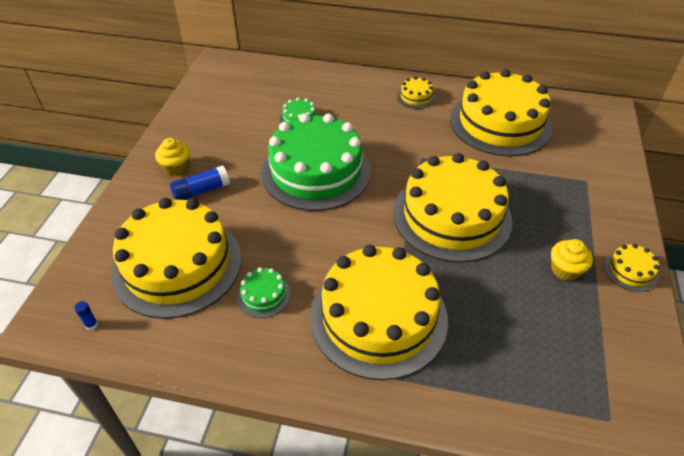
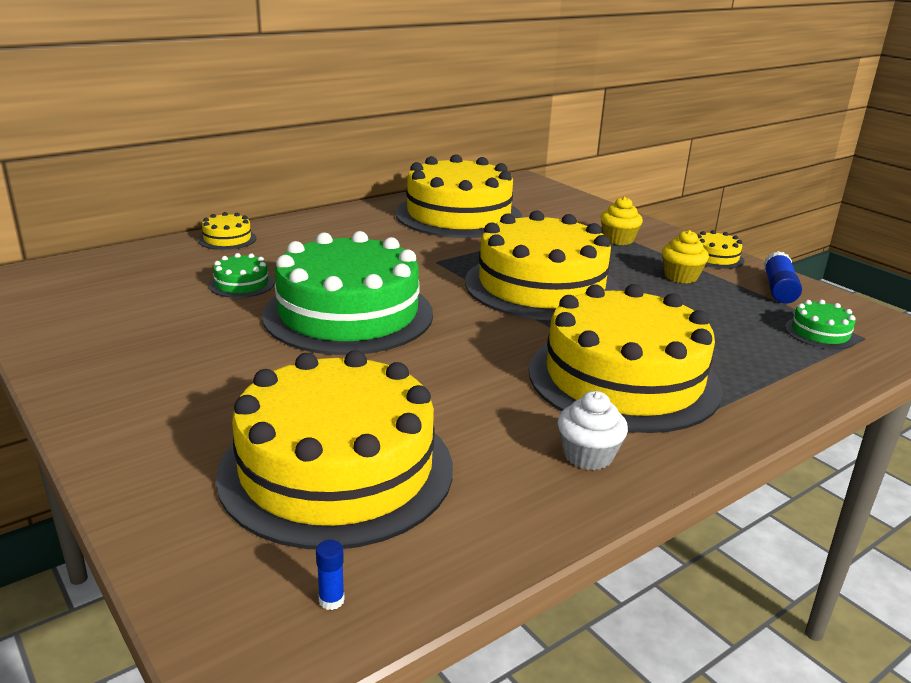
camera: 50 degrees left, 20 degrees down
yellow cupcake [155,138,190,176] -> yellow cupcake moved to [601,197,643,245]
blue glue stick [170,165,230,200] -> blue glue stick moved to [764,251,802,304]
green cake [237,267,291,318] -> green cake moved to [785,300,857,349]
yellow cake [397,76,435,109] -> yellow cake moved to [198,212,256,250]
none -> white cupcake [558,391,628,470]

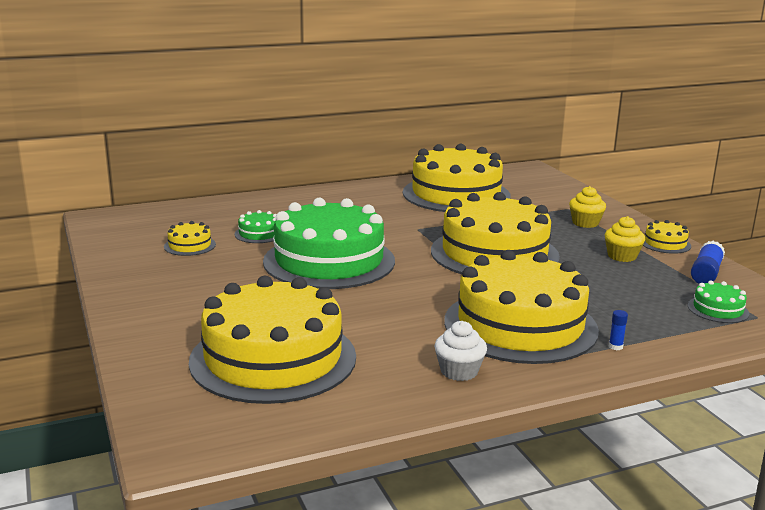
camera: 15 degrees right, 5 degrees down
yellow cake [198,212,256,250] -> yellow cake moved to [164,221,216,256]
blue glue stick [316,540,345,610] -> blue glue stick moved to [609,310,628,350]

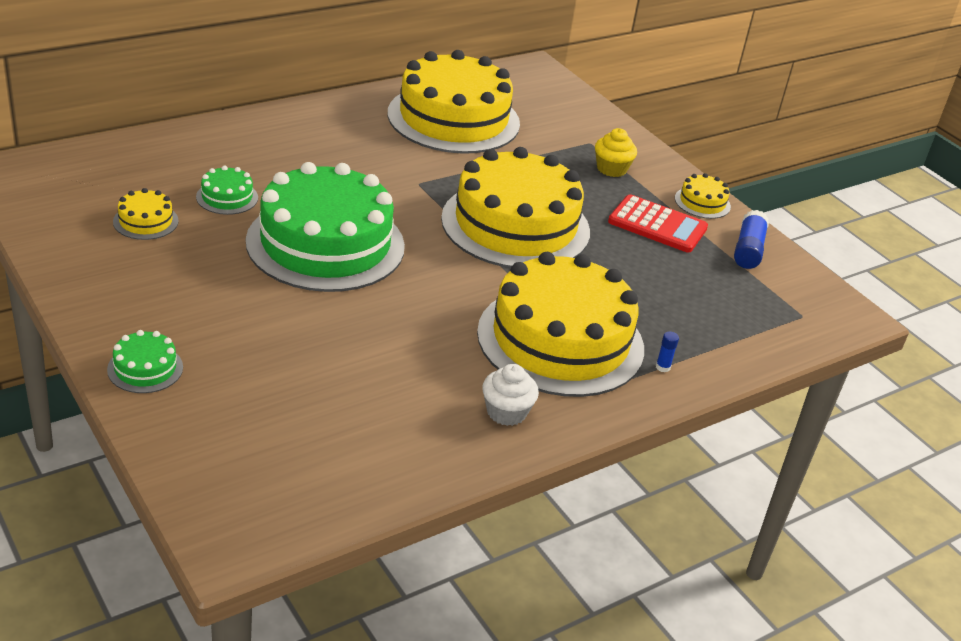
camera: 15 degrees left, 15 degrees up
yellow cake [189,276,356,404] -> none
yellow cupcake [604,216,645,262] -> red calculator [608,194,708,253]
green cake [688,280,749,323] -> green cake moved to [107,330,183,393]

